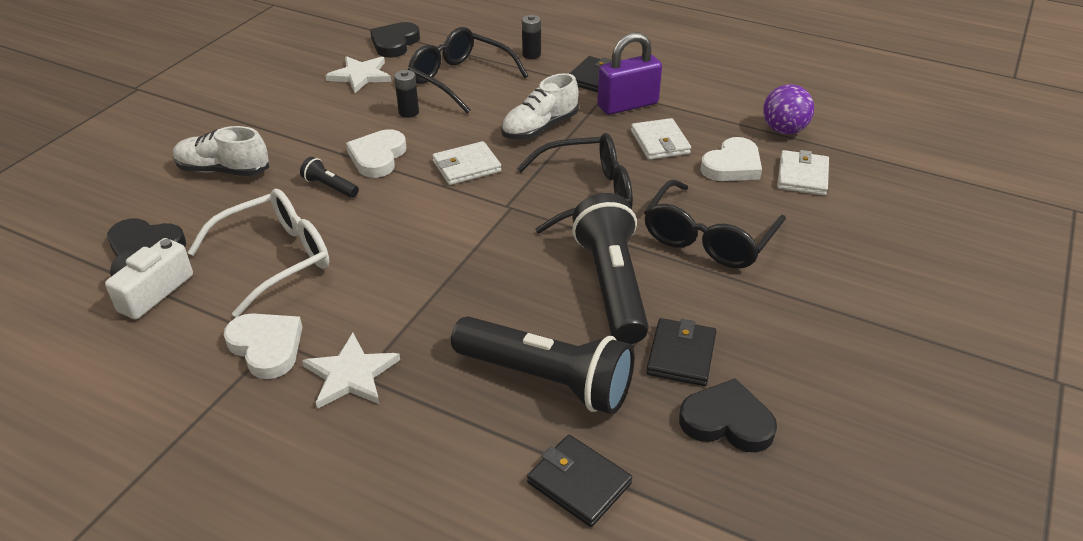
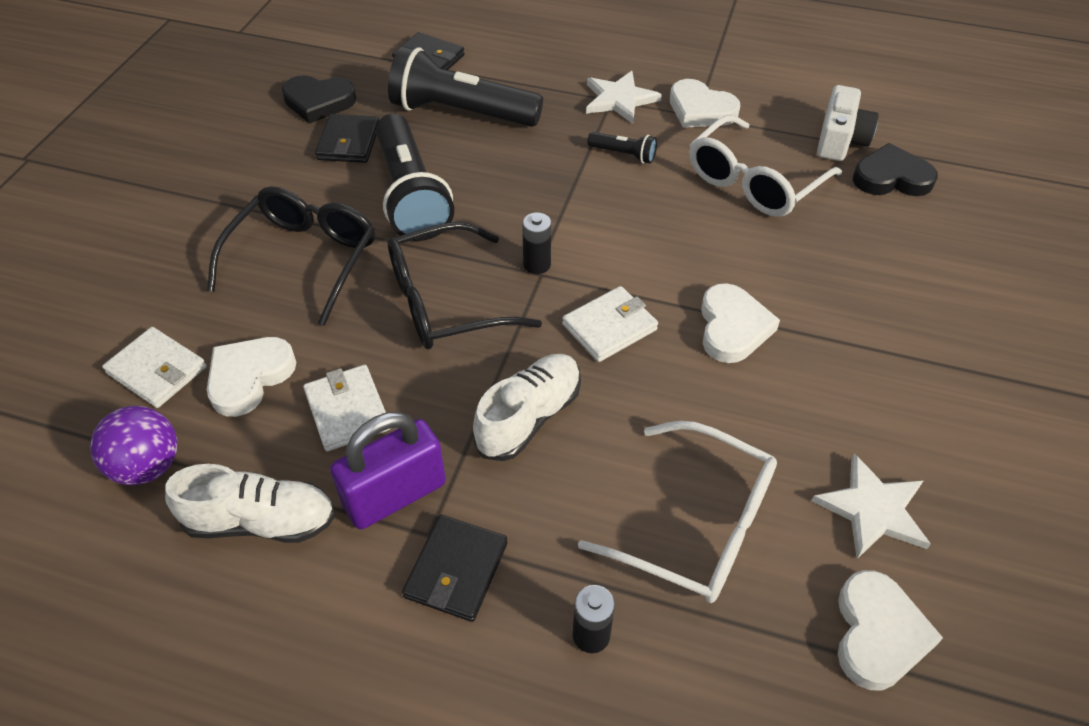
camera: 170 degrees right, 10 degrees up
white shoe [173,126,269,176] -> white shoe moved to [165,464,335,543]
black flashlight [300,157,359,198] -> black flashlight moved to [588,132,657,164]
black heart [370,22,420,58] -> white heart [838,570,943,690]
black battery [394,70,419,118] -> black battery moved to [522,212,551,274]
black glasses [408,27,528,114] -> white glasses [578,421,777,603]
white wallet [777,150,829,196] -> white wallet turned 60 degrees counterclockwise [102,327,206,408]

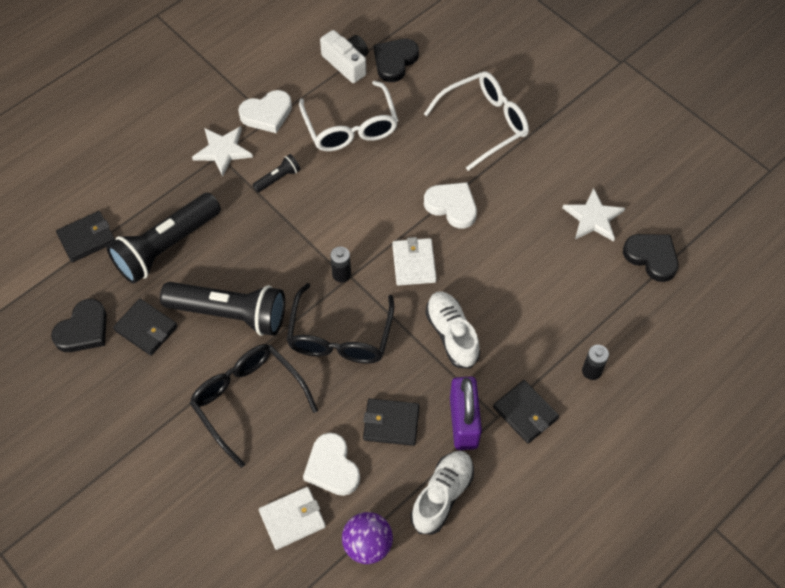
camera: 60 degrees left, 10 degrees up
white wallet [303,365,391,451] -> black wallet [363,399,420,446]
white glasses [578,421,777,603] -> white glasses moved to [424,71,529,171]
white heart [838,570,943,690] -> black heart [623,234,679,282]

